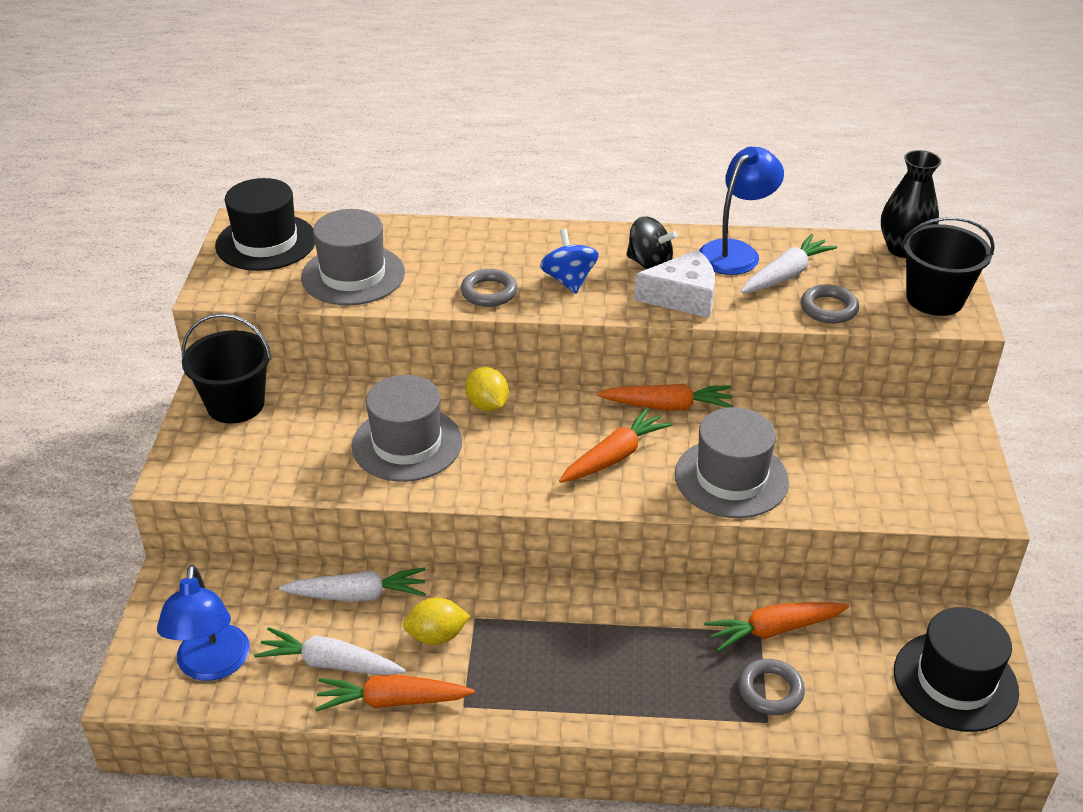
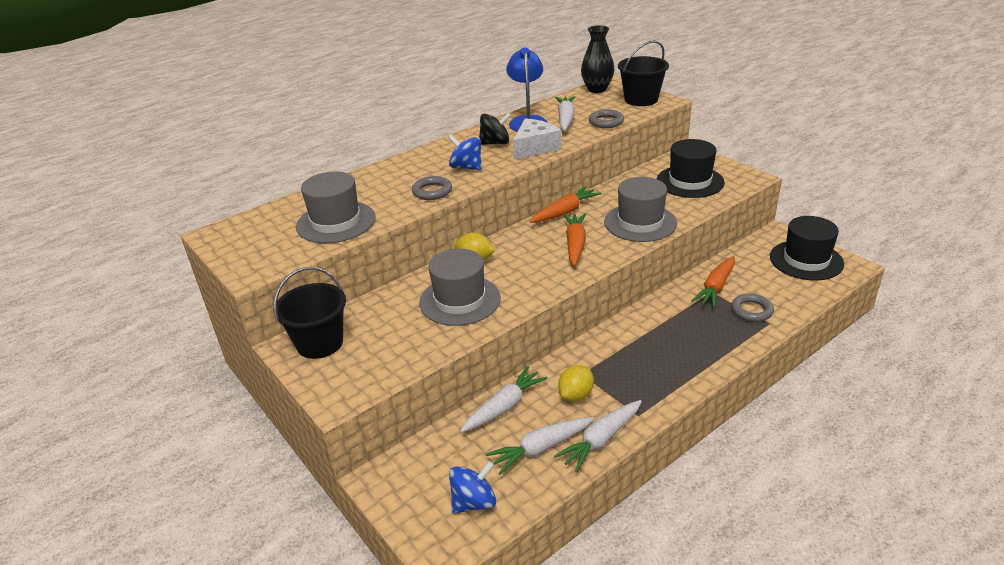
camera: 40 degrees left, 5 degrees down
blue lamp [157,565,250,681] -> blue spinning top [449,461,496,514]
black hat [215,178,315,271] -> black hat moved to [657,139,725,198]
orange carrot [315,675,475,712] -> white carrot [554,400,642,473]

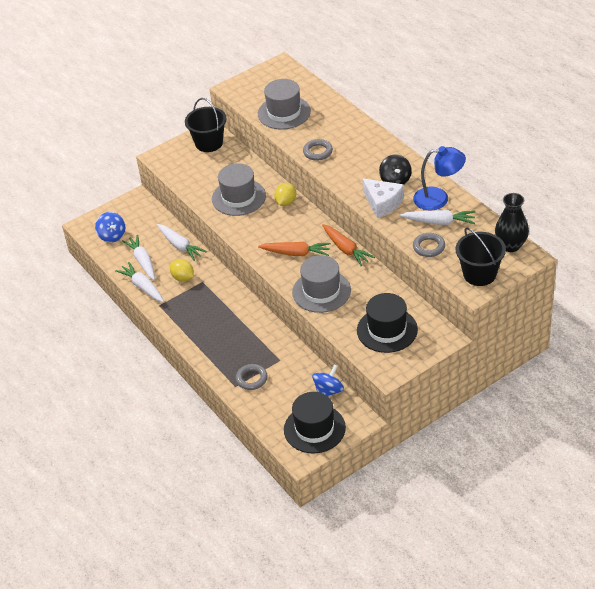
camera: 95 degrees right, 10 degrees up
blue spinning top [448,135,482,170] -> blue spinning top moved to [312,365,344,397]
orange carrot [691,256,735,308] -> none

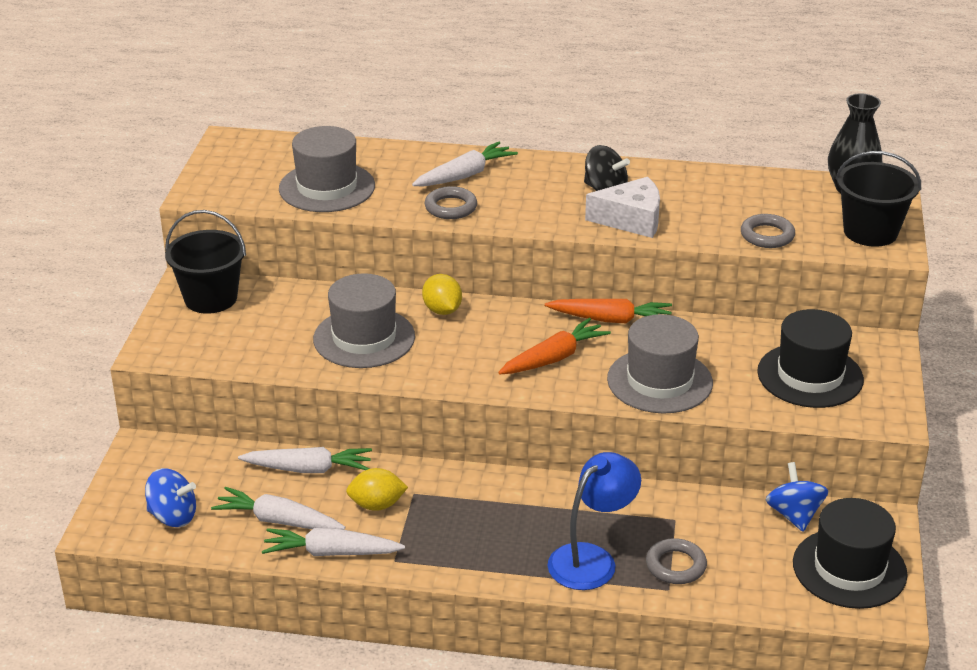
camera: 50 degrees left, 10 degrees down
white carrot [400,210,475,225] -> white carrot moved to [412,141,518,186]
blue lamp [413,146,466,210] -> blue lamp moved to [548,452,641,590]

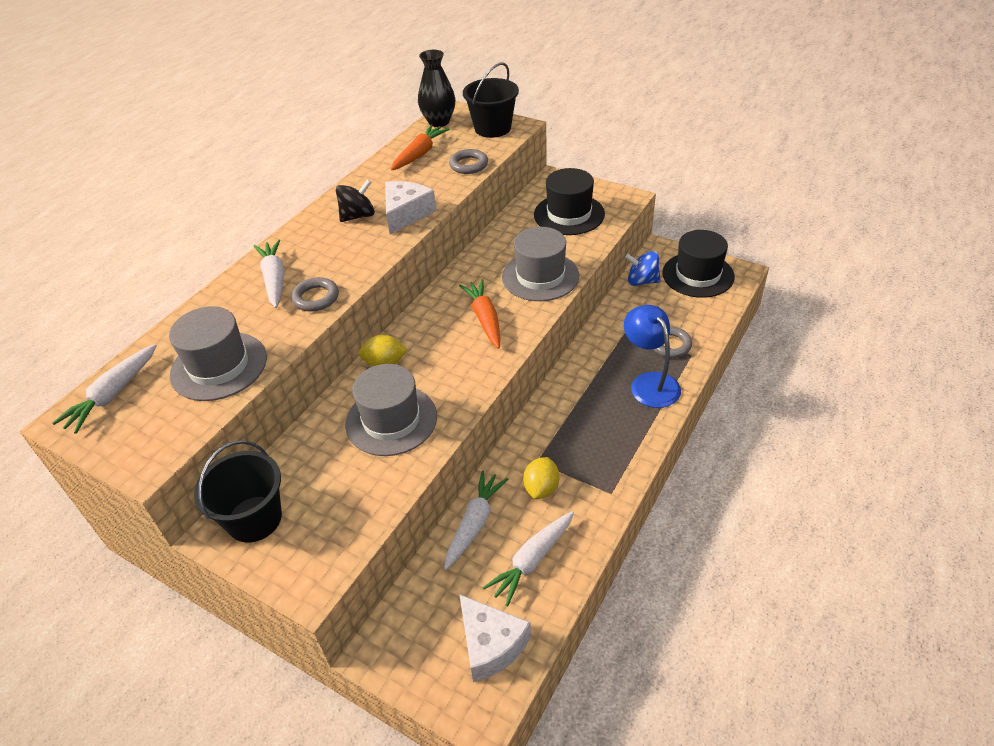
camera: 65 degrees left, 10 degrees up
blue spinning top [145,468,196,527] -> white cheese [459,594,531,682]
white carrot [262,528,405,556] -> white carrot moved to [52,344,157,434]
orange carrot [545,299,672,323] -> orange carrot moved to [391,124,450,170]

